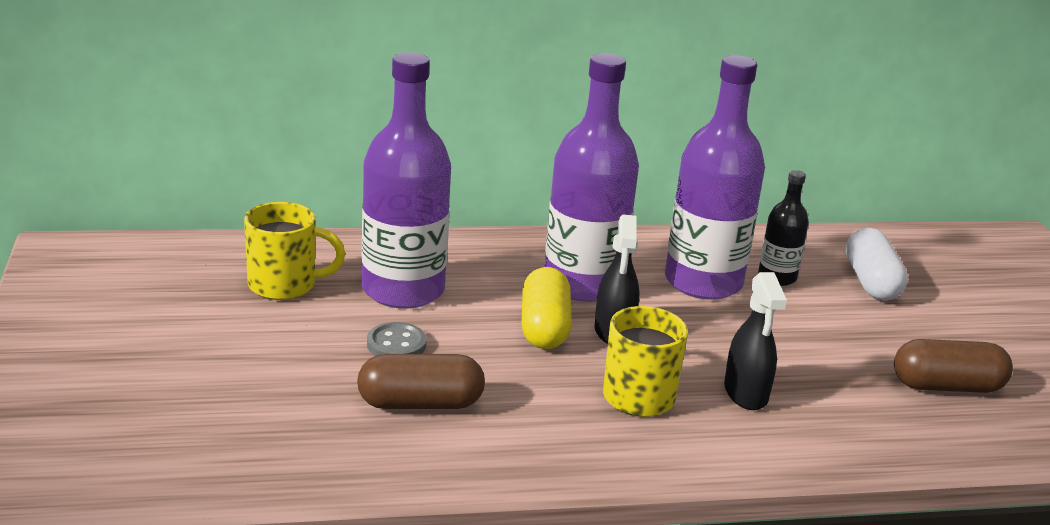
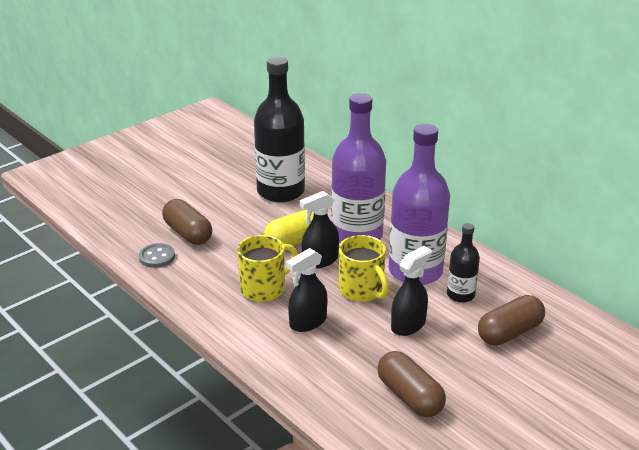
camera: 60 degrees right, 5 degrees up
yellow mug [244,202,345,300] -> yellow mug moved to [339,235,389,302]
purple bottle [362,52,451,309] -> black bottle [254,57,305,202]
grey button [367,322,427,356] -> grey button moved to [139,243,175,268]
white capsule [846,228,908,301] -> brown capsule [478,295,545,346]
none -> black spray bottle [391,246,432,336]

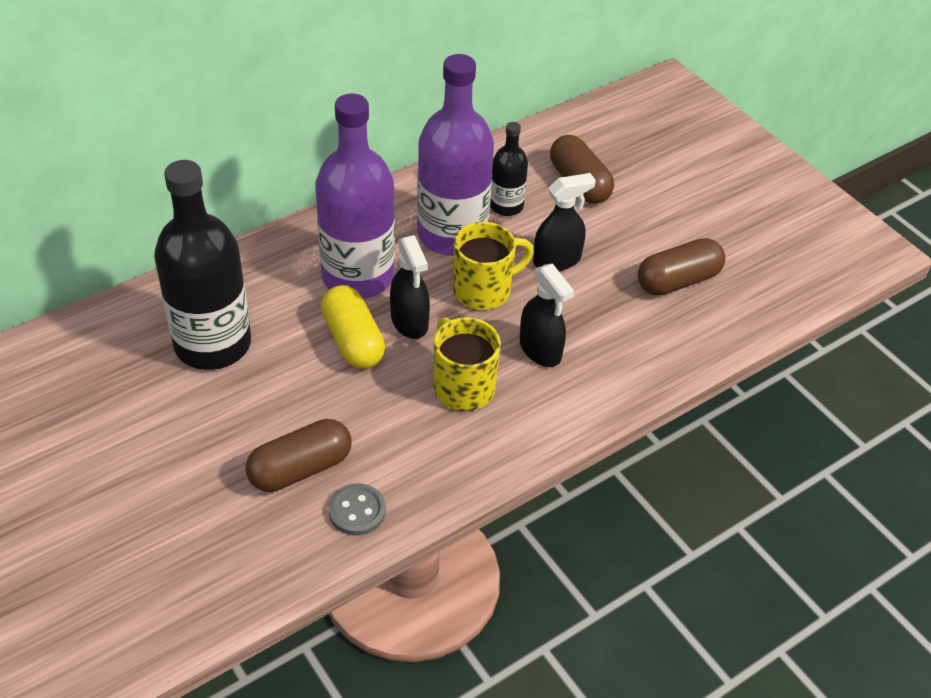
camera: 85 degrees left, 15 degrees up
black spray bottle [391,246,432,336] -> black spray bottle turned 105 degrees clockwise [533,173,596,271]

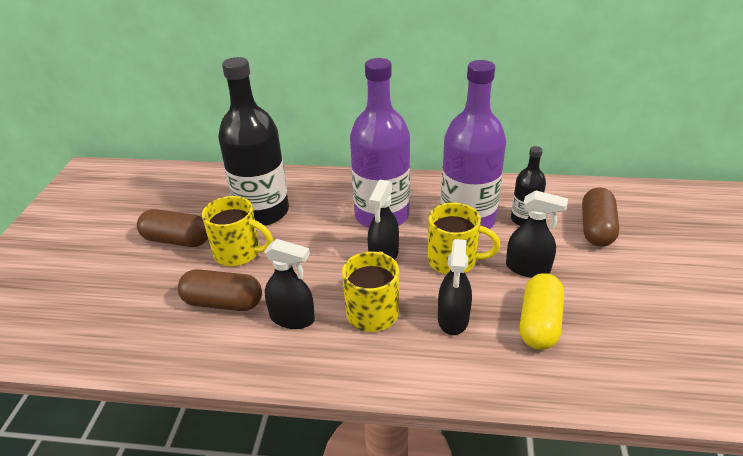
camera: 45 degrees right, 10 degrees down
yellow capsule [321,285,385,369] -> yellow capsule moved to [520,273,564,350]
grey button [328,483,386,536] -> none
brown capsule [638,238,725,295] -> brown capsule moved to [137,209,208,247]
none -> yellow mug [202,196,273,266]
none -> black spray bottle [264,239,315,329]

